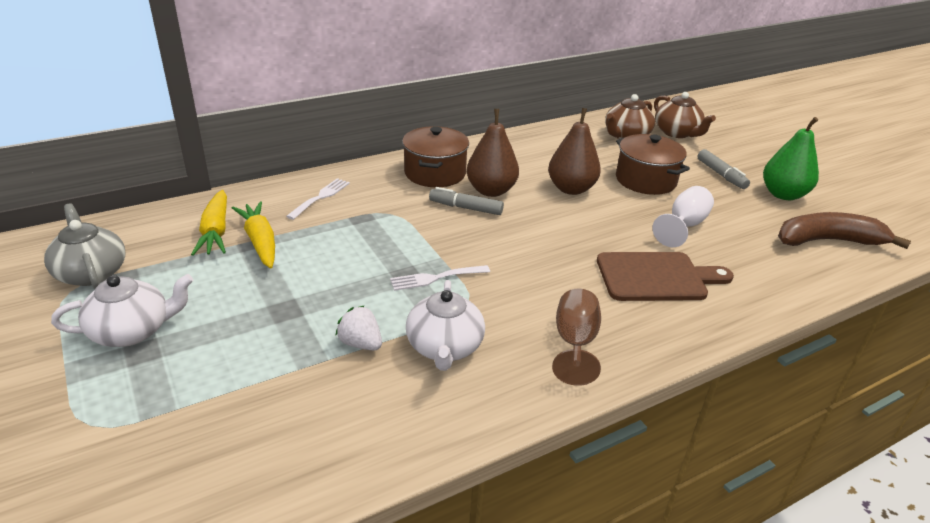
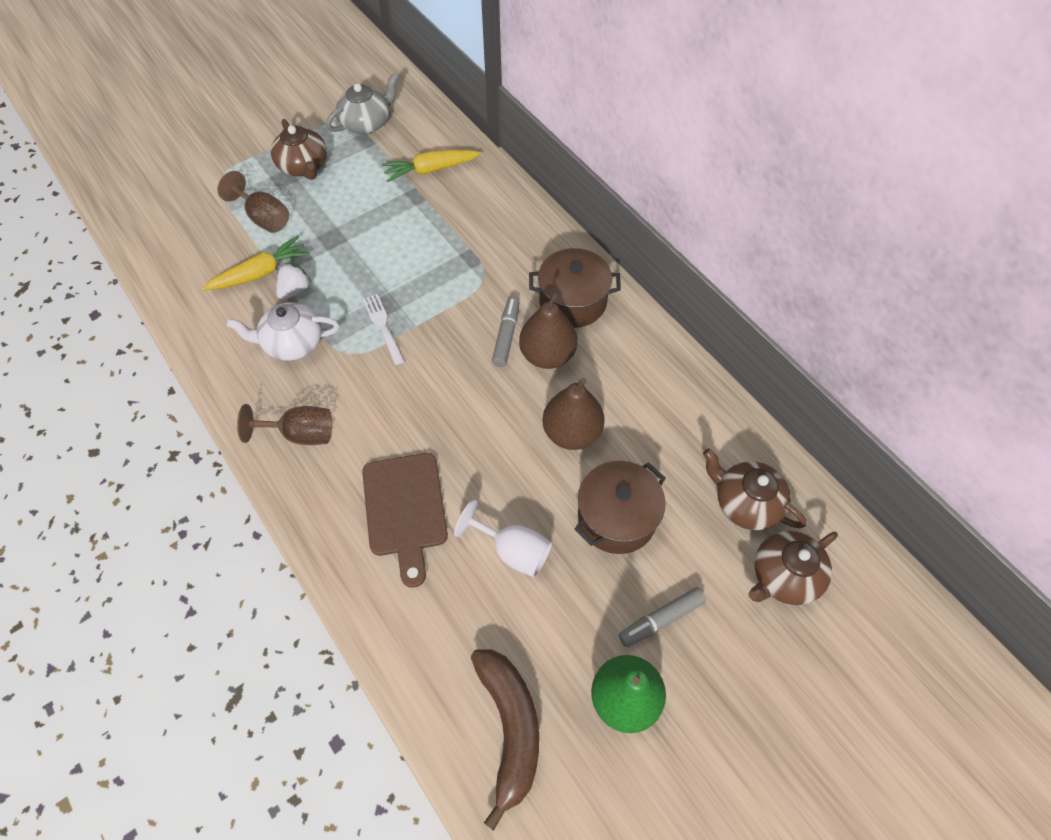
camera: 85 degrees right, 25 degrees up
white teapot [51,274,193,347] -> brown teapot [271,119,327,180]
yellow carrot [232,201,275,268] -> yellow carrot moved to [202,236,309,290]
white fork [286,178,350,220] -> none
none -> brown goblet [217,171,289,233]

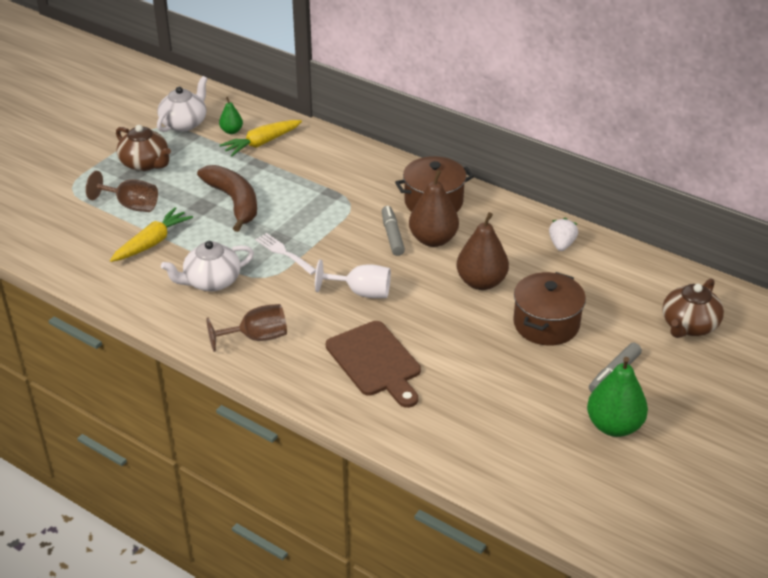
camera: 20 degrees left, 20 degrees down
white strawberry [276,263,312,300] -> white strawberry moved to [549,218,578,251]
grey teapot [326,73,399,134] -> white teapot [157,76,207,132]
white goblet [454,500,552,577] -> white goblet moved to [315,259,391,298]
brown banana [471,649,539,831] -> brown banana moved to [197,165,257,232]
brown teapot [703,449,806,530] -> none
none -> green pear [219,97,243,134]

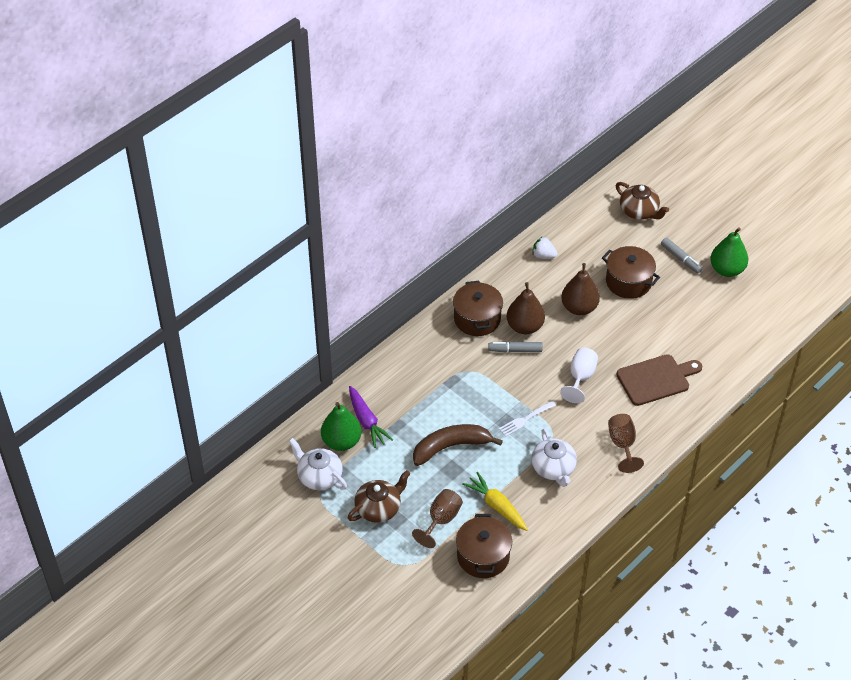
camera: 80 degrees left, 10 degrees up
green pear [219,97,243,134] -> green pear [321,402,361,451], size x1.88
yellow carrot [220,120,302,156] -> purple carrot [349,386,393,448]
none -> brown pot [456,514,512,578]

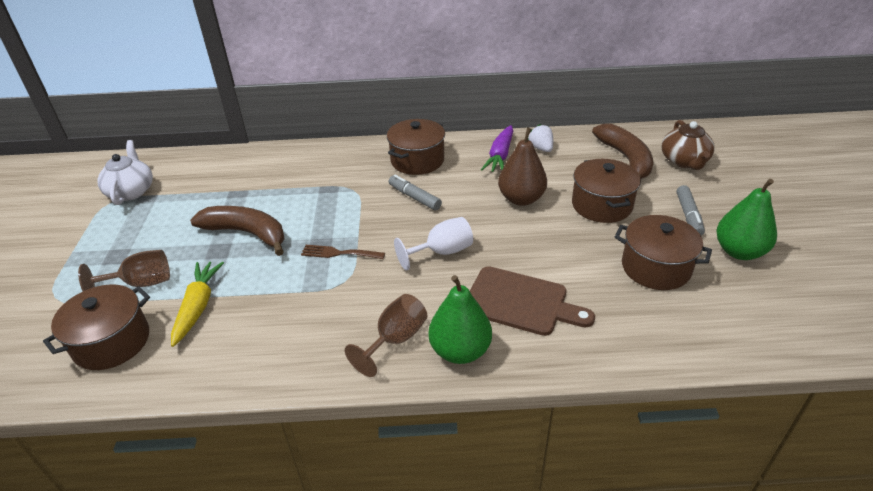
camera: 45 degrees right, 10 degrees down
green pear [321,402,361,451] -> green pear moved to [429,275,492,364]
brown teapot [348,470,411,523] -> none
purple carrot [349,386,393,448] -> purple carrot moved to [481,125,513,172]
white fork [499,401,556,437] -> brown fork [301,245,385,259]
brown pear [507,282,545,334] -> none
white teapot [532,428,577,487] -> none
none -> brown banana [592,124,653,179]
none -> brown pot [615,215,712,290]

